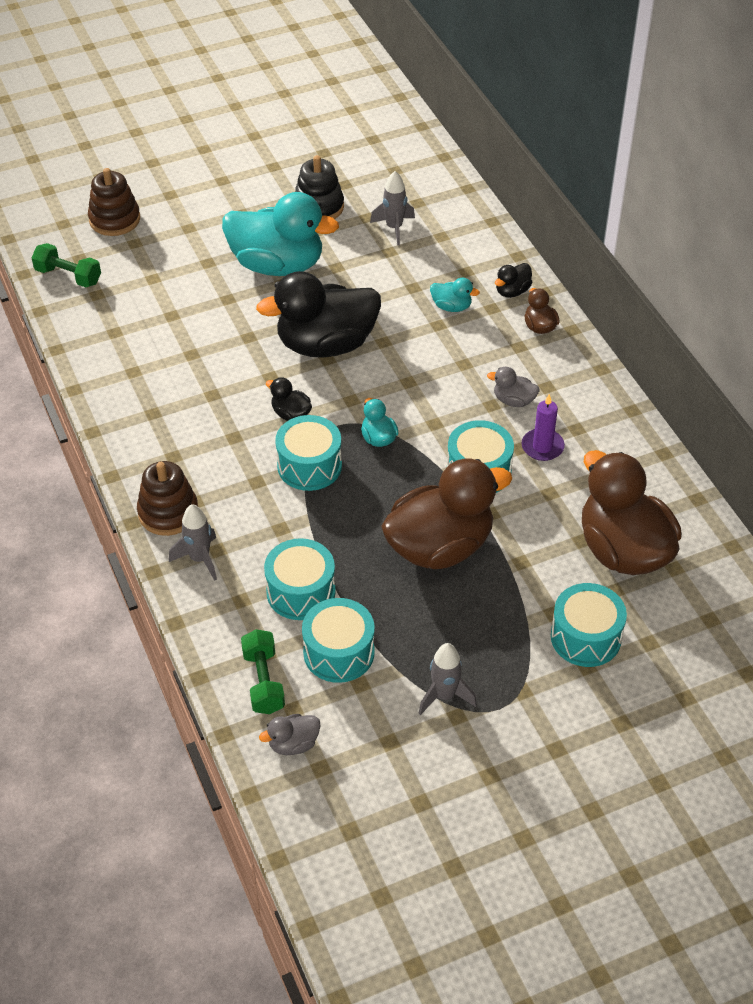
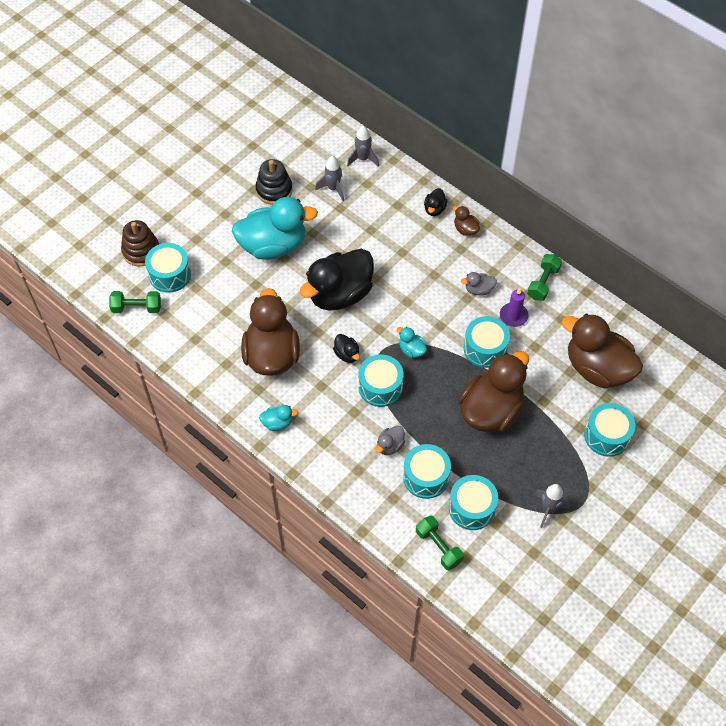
camera: 25 degrees left, 10 degrees up
brown stacking toy [137,461,198,536] -> none
grey rocket [169,504,217,581] -> grey rocket moved to [347,126,379,167]
grey duck [259,714,321,755] -> grey duck moved to [376,426,405,455]
black duck [266,377,312,421] -> black duck turned 135 degrees counterclockwise [333,334,360,363]
turquoise duck [430,278,480,312] -> turquoise duck moved to [259,405,298,431]
none -> turquoise drum [145,243,191,293]
none -> brown duck [241,288,300,376]
none -> green dumbbell [527,254,562,301]

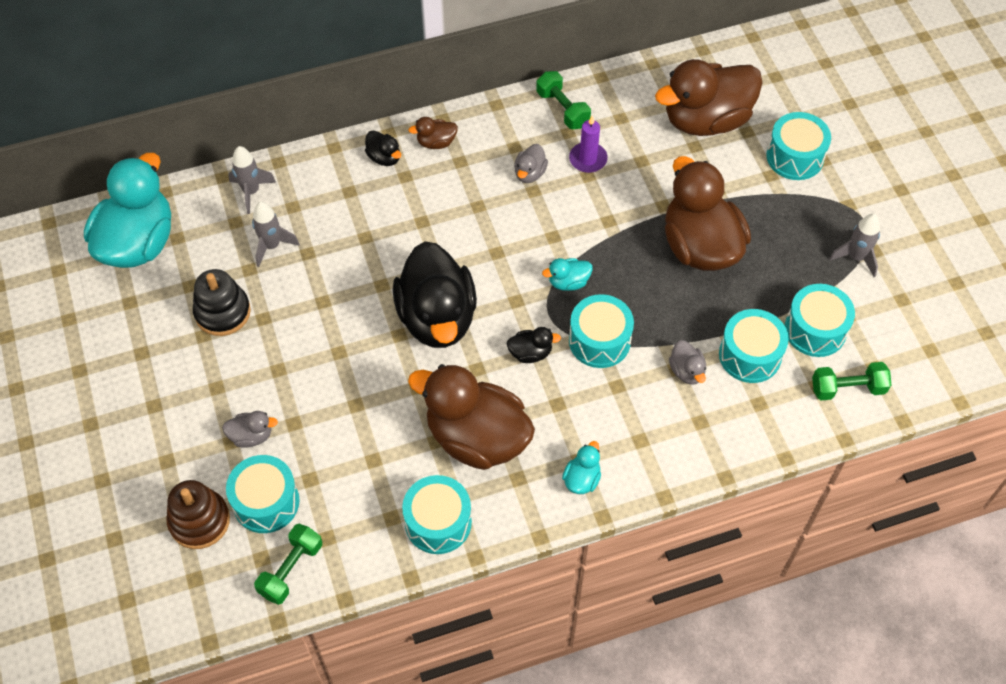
camera: 60 degrees left, 0 degrees up
turquoise duck [232,197,318,260] -> turquoise duck moved to [84,153,171,268]
turquoise drum [464,316,510,368] -> turquoise drum moved to [402,475,472,554]
none -> grey duck [222,411,278,448]

